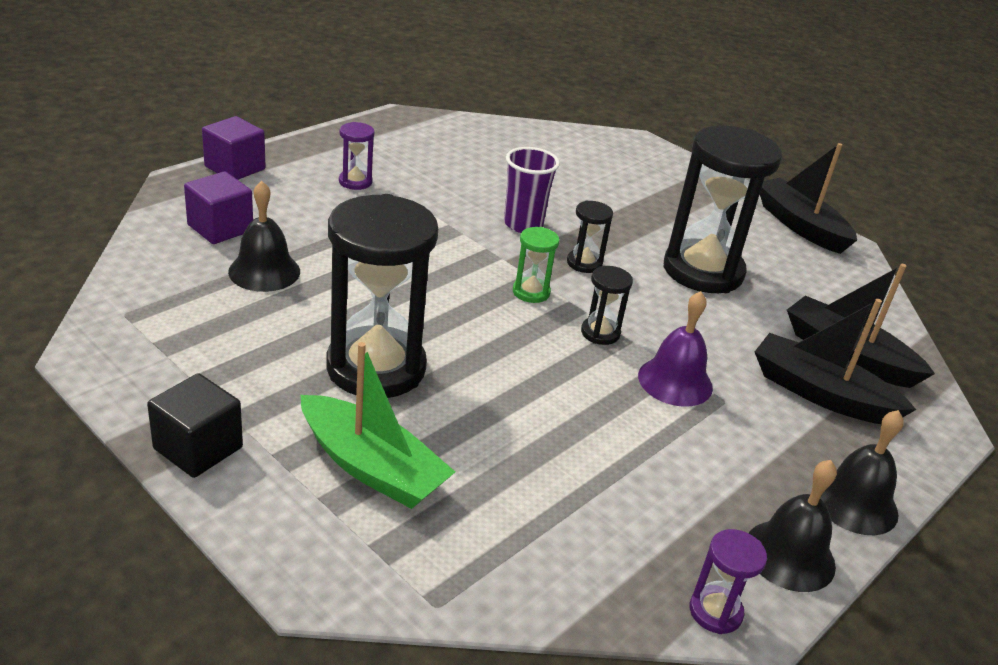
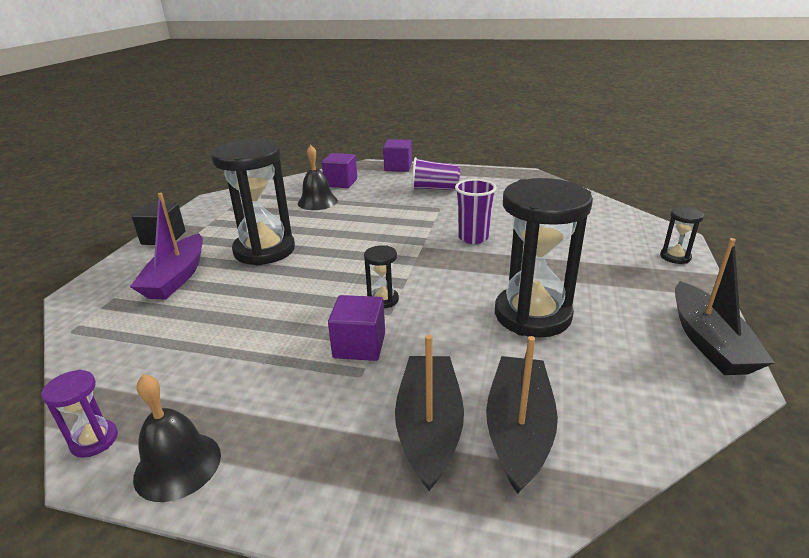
camera: 65 degrees right, 5 degrees down
green boat [301,342,455,509] -> purple boat [130,193,203,300]
purple hourglass [339,122,374,190] -> purple cup [411,157,460,190]
green hourglass [513,227,559,303] -> none
black hourglass [567,200,613,273] -> black hourglass moved to [660,207,704,264]
purple bell [638,291,713,406] -> purple cube [328,295,385,361]
black boat [760,143,857,254] -> black boat turned 150 degrees clockwise [675,238,775,375]
black bell [820,410,904,535] -> none

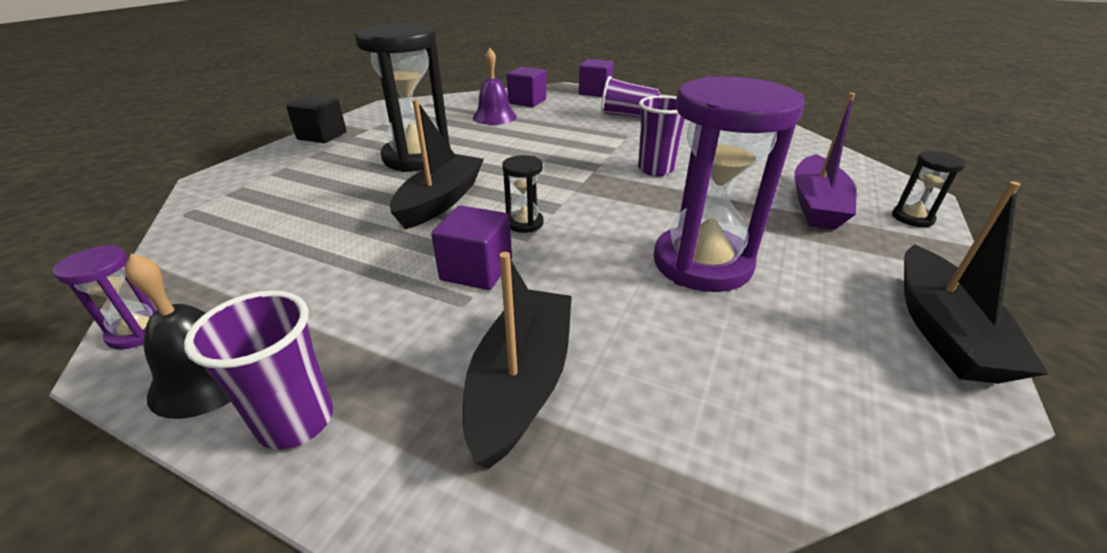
camera: 10 degrees right, 5 degrees up
purple boat [130,193,203,300] -> purple boat moved to [794,93,856,230]
black bell [298,145,338,210] -> purple bell [473,48,517,125]
black boat [486,336,558,494] -> black boat moved to [390,99,484,229]
black hourglass [495,178,593,337] -> purple hourglass [654,76,805,292]
none -> purple cup [184,290,333,450]

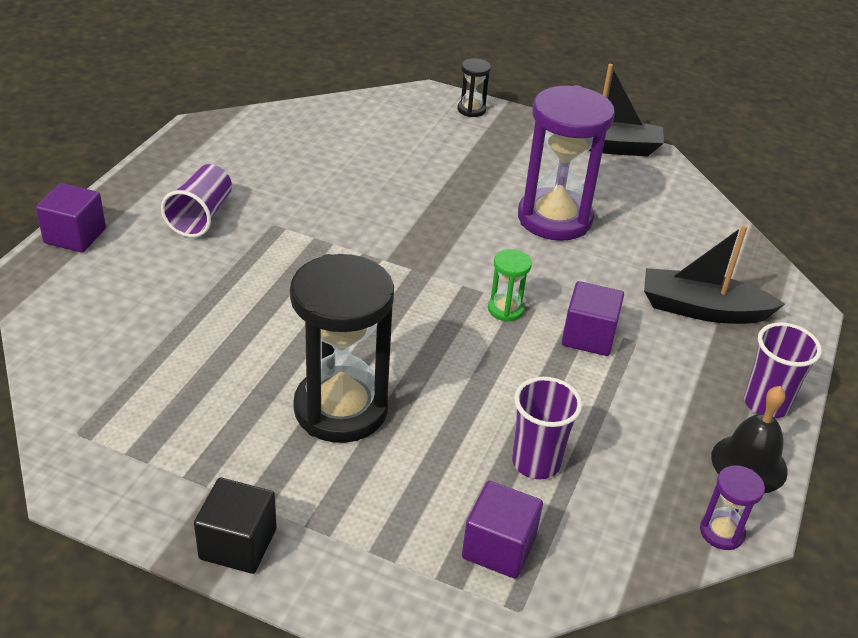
camera: 95 degrees left, 5 degrees up
black boat [390,99,484,229] -> none
purple bell [473,48,517,125] -> none
black hourglass [502,155,544,233] -> green hourglass [488,249,532,322]
purple cube [507,67,546,107] -> purple cube moved to [462,481,543,579]
purple cup [638,96,685,176] -> purple cup moved to [512,377,582,479]
purple boat [794,93,856,230] -> none

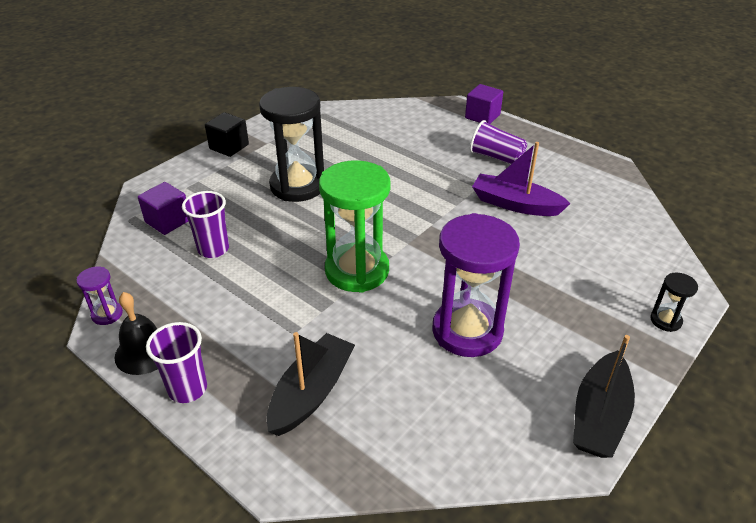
camera: 110 degrees right, 0 degrees up
green hourglass [488,249,532,322] -> green hourglass [319,160,391,293], size x2.29
purple cube [562,281,624,356] -> none
none -> purple boat [472,142,571,216]

